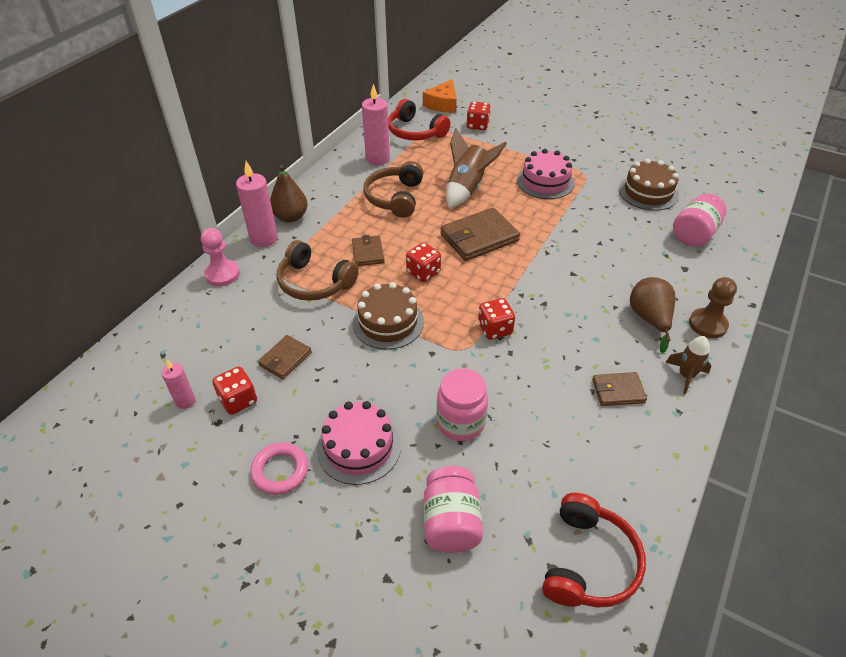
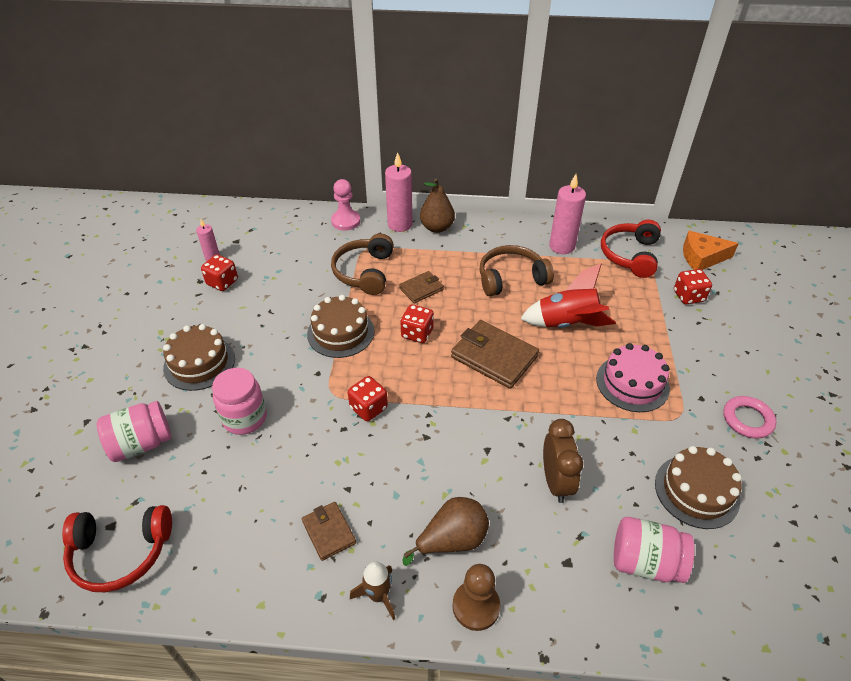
camera: 65 degrees right, 0 degrees up
pink ring [250,443,308,495] -> pink ring moved to [723,396,777,439]
brown wallet [258,335,312,379] -> none
pink cake [317,401,401,485] -> brown cake [163,324,235,391]
brown rocket [446,128,507,208] -> red rocket [520,264,616,328]
none -> brown clock [543,419,583,503]

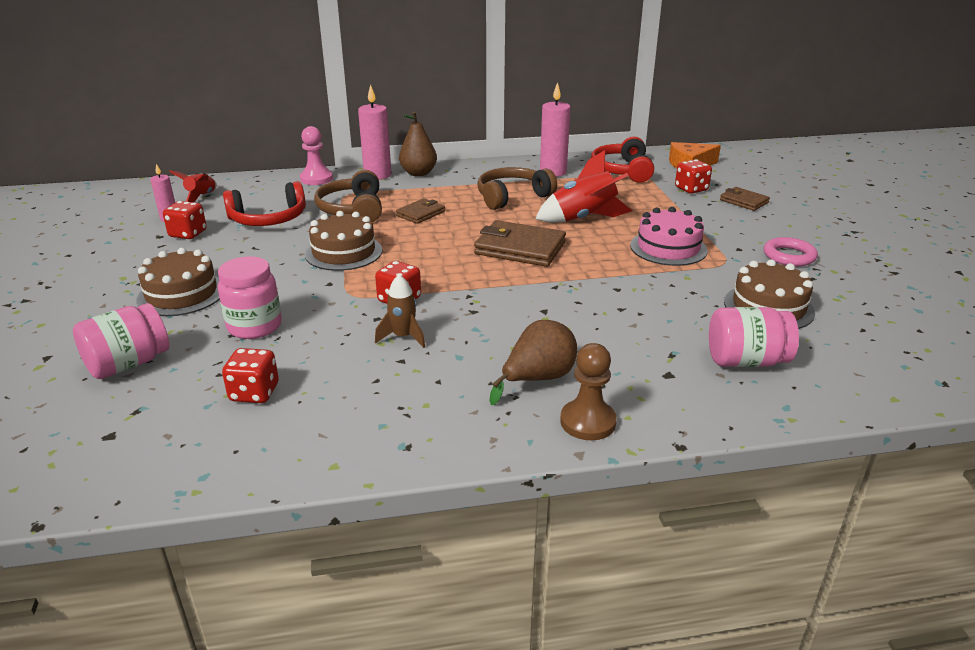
camera: 15 degrees left, 15 degrees down
red headphones [62,505,172,592] -> red headphones moved to [223,181,306,226]
brown wallet [302,502,356,561] -> brown wallet moved to [720,187,770,211]
brown rocket [350,562,395,620] -> brown rocket moved to [375,275,425,348]
red dice [400,304,434,343] -> red dice moved to [222,348,279,403]
brown clock [543,419,583,503] -> none
none -> red rocket [169,170,217,202]

